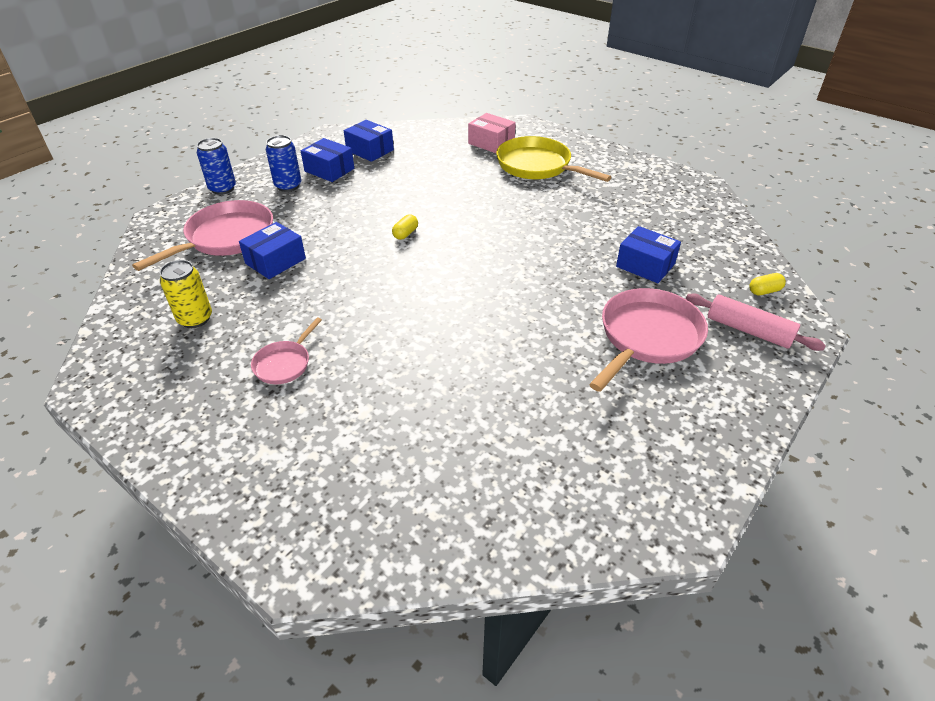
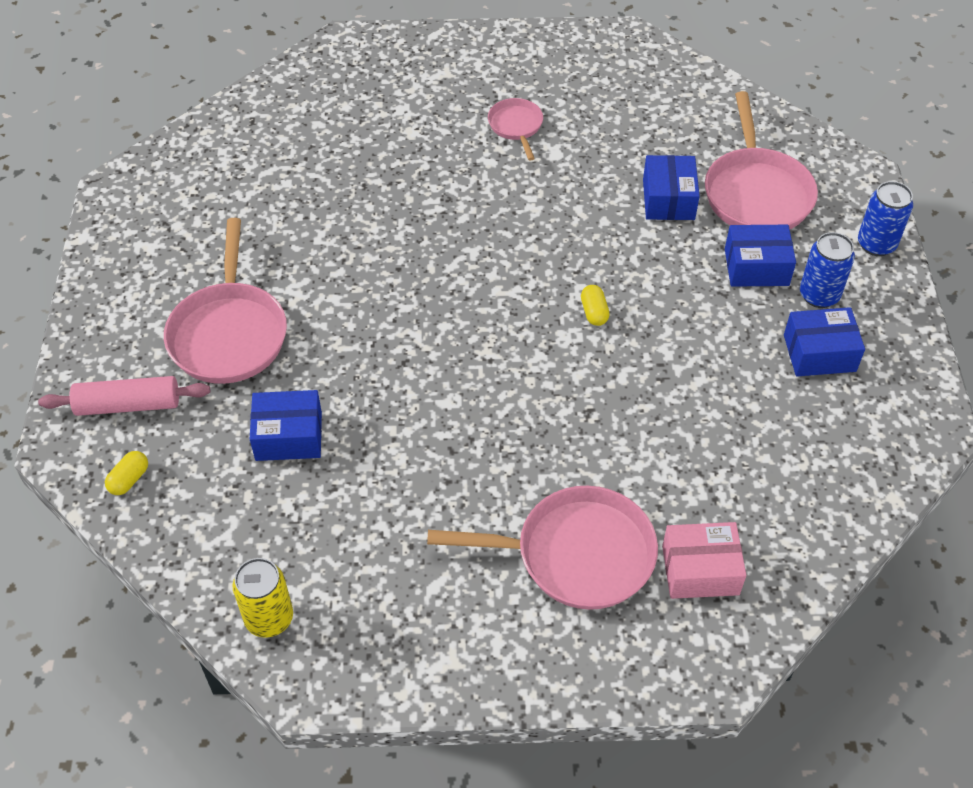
camera: 140 degrees right, 10 degrees up
yellow can [160,260,212,328] -> yellow can moved to [232,558,293,637]
blue box [344,120,394,162] -> blue box moved to [725,225,796,287]
yellow pan [496,136,611,182] -> pink pan [427,486,658,610]

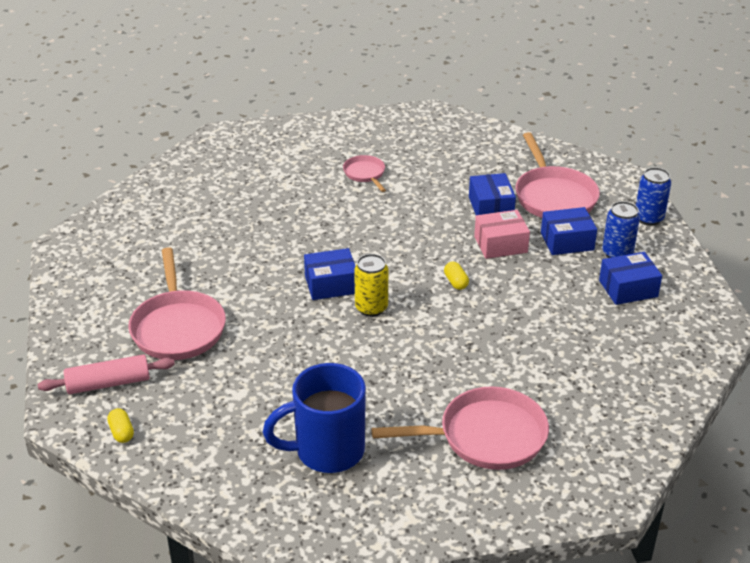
camera: 10 degrees left, 15 degrees down
yellow capsule [105,451,148,495] -> yellow capsule turned 45 degrees counterclockwise [107,408,134,443]
yellow can [232,558,293,637] -> yellow can moved to [354,254,388,317]
blue box [250,390,322,461] -> blue box moved to [304,248,355,300]
pink box [662,522,746,599] -> pink box moved to [474,210,530,259]
none -> blue mug [263,363,366,473]

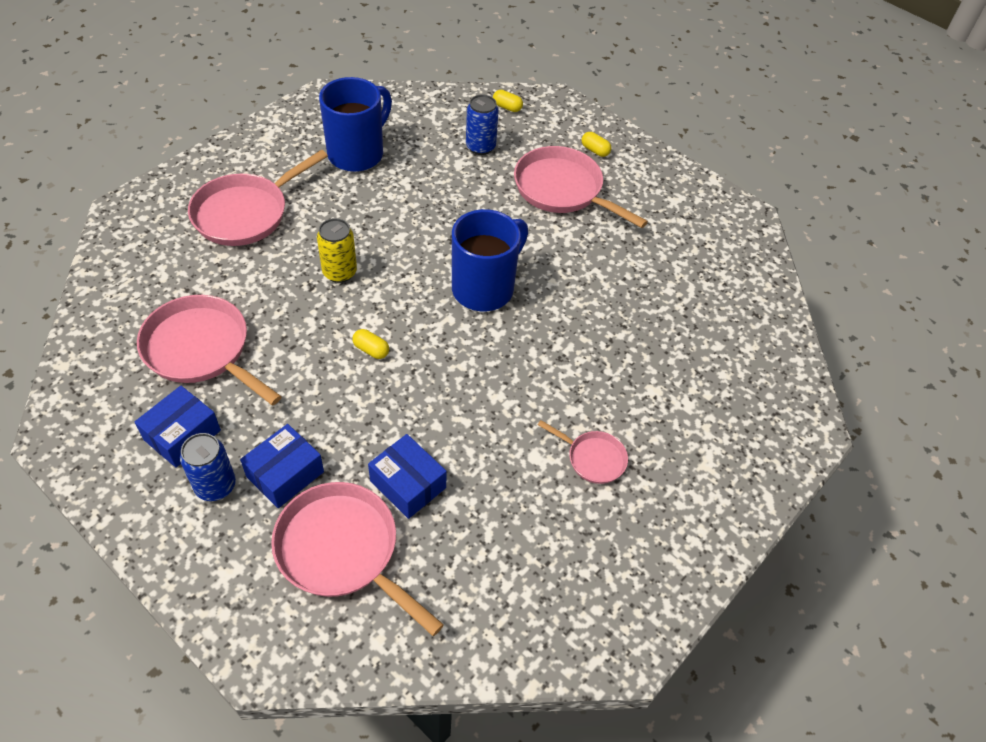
camera: 140 degrees right, 15 degrees up
pink rolling pin [38,354,175,394] -> none
blue box [304,248,355,300] -> blue mug [452,209,528,311]
yellow can [354,254,388,317] -> yellow can moved to [317,218,357,283]
pink box [474,210,530,259] -> none
blue can [636,167,671,226] -> blue can moved to [466,94,499,155]
none -> pink pan [137,295,282,405]
none -> yellow capsule [582,132,611,157]

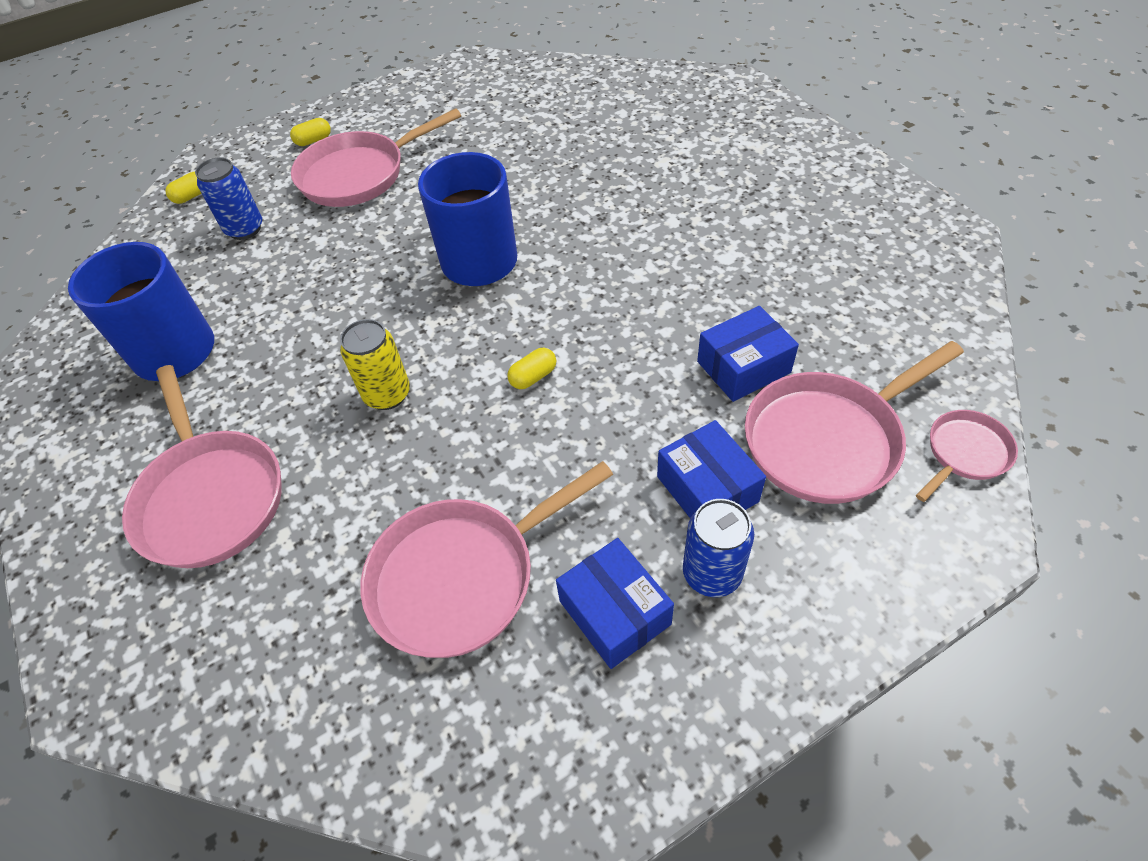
camera: 65 degrees left, 0 degrees up
pink pan [538,420,628,484] -> pink pan moved to [916,410,1018,502]

